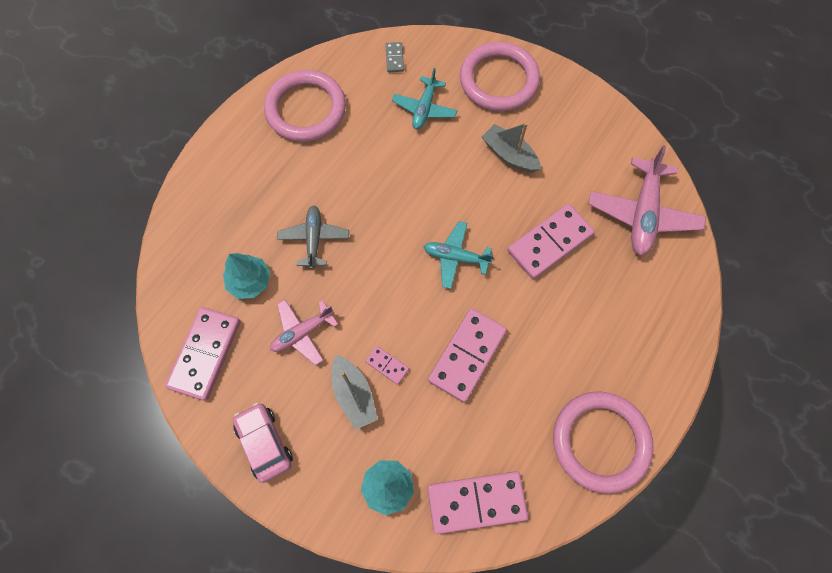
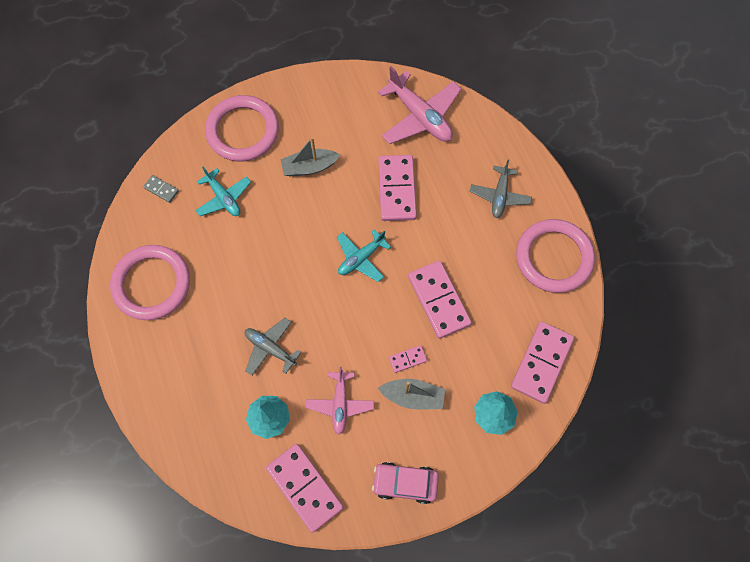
camera: 55 degrees left, 0 degrees up
none -> grey plane [470,160,532,218]

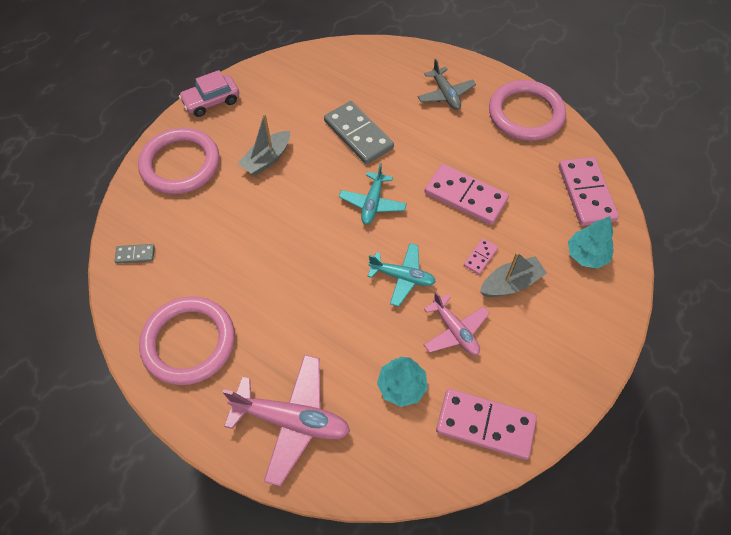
camera: 35 degrees left, 10 degrees down
turquoise plane [195,166,251,216] -> turquoise plane moved to [368,243,436,307]
grey plane [245,318,301,375] -> none
pink car [372,462,439,504] -> pink car moved to [179,70,239,117]
pink plane [378,66,461,144] -> pink plane moved to [222,355,350,486]
pink domino [378,155,417,221] -> grey domino [324,101,394,164]

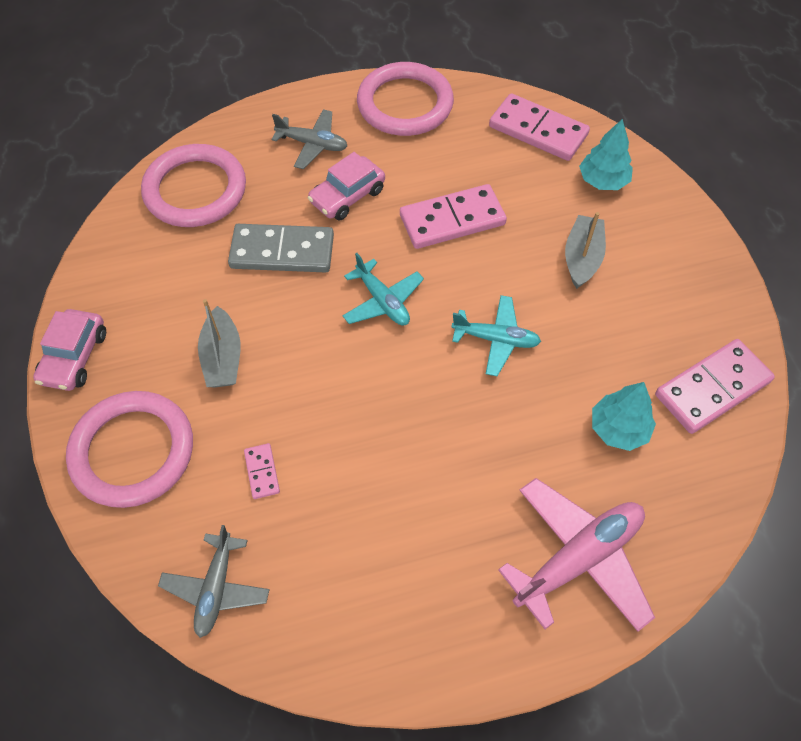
camera: 50 degrees left, 0 degrees up
grey domino [114,244,155,264] -> grey plane [158,525,270,638]
pink ring [139,296,235,385] -> pink ring moved to [141,144,246,227]
turquoise plane [368,243,436,307] -> turquoise plane turned 45 degrees clockwise [452,295,541,376]
pink plane [424,291,490,355] -> none
pink domino [464,238,498,275] -> pink domino moved to [244,443,280,499]
none -> pink car [308,152,385,220]

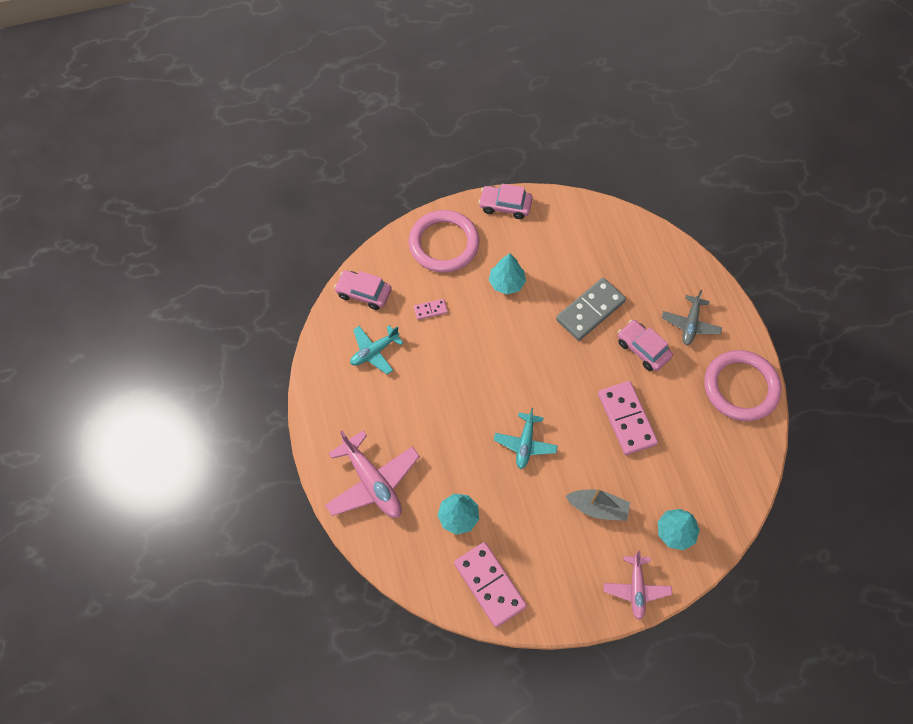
camera: 90 degrees right, 5 degrees up
pink ring [141,144,246,227] -> none
grey plane [158,525,270,638] -> pink car [334,270,392,310]
grey boat [198,299,240,387] -> turquoise tree [489,253,526,295]
grey domino [228,224,334,272] -> grey domino turned 45 degrees clockwise [556,278,626,341]
turquoise plane [342,253,424,326] -> turquoise plane moved to [350,325,403,374]
pink domino [489,93,590,161] -> none
none -> pink plane [604,551,672,620]

